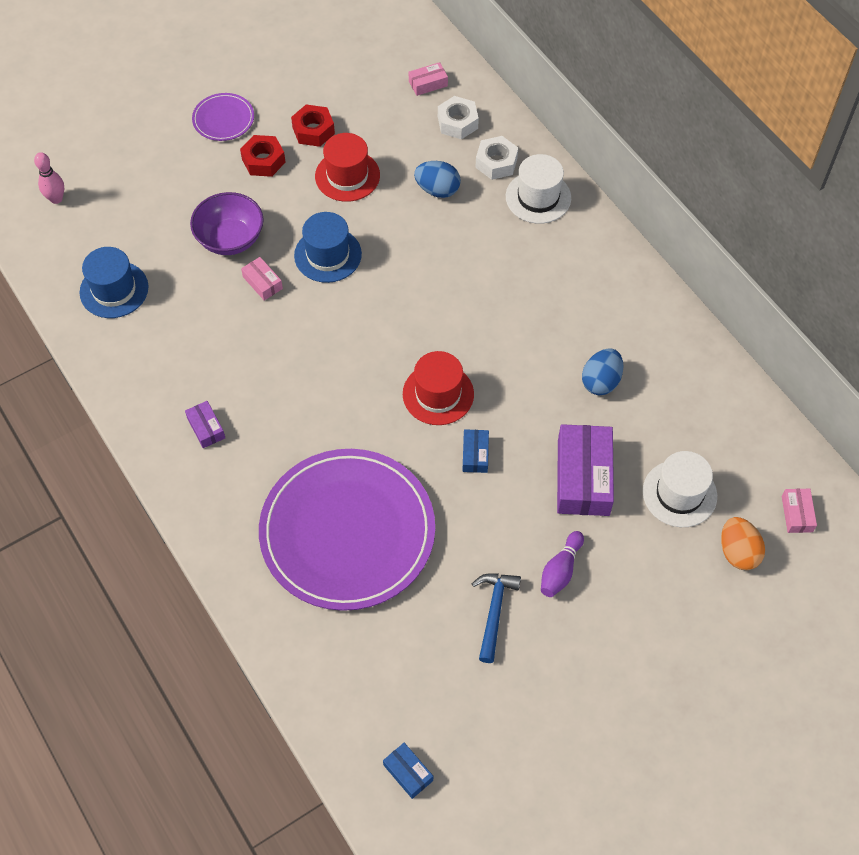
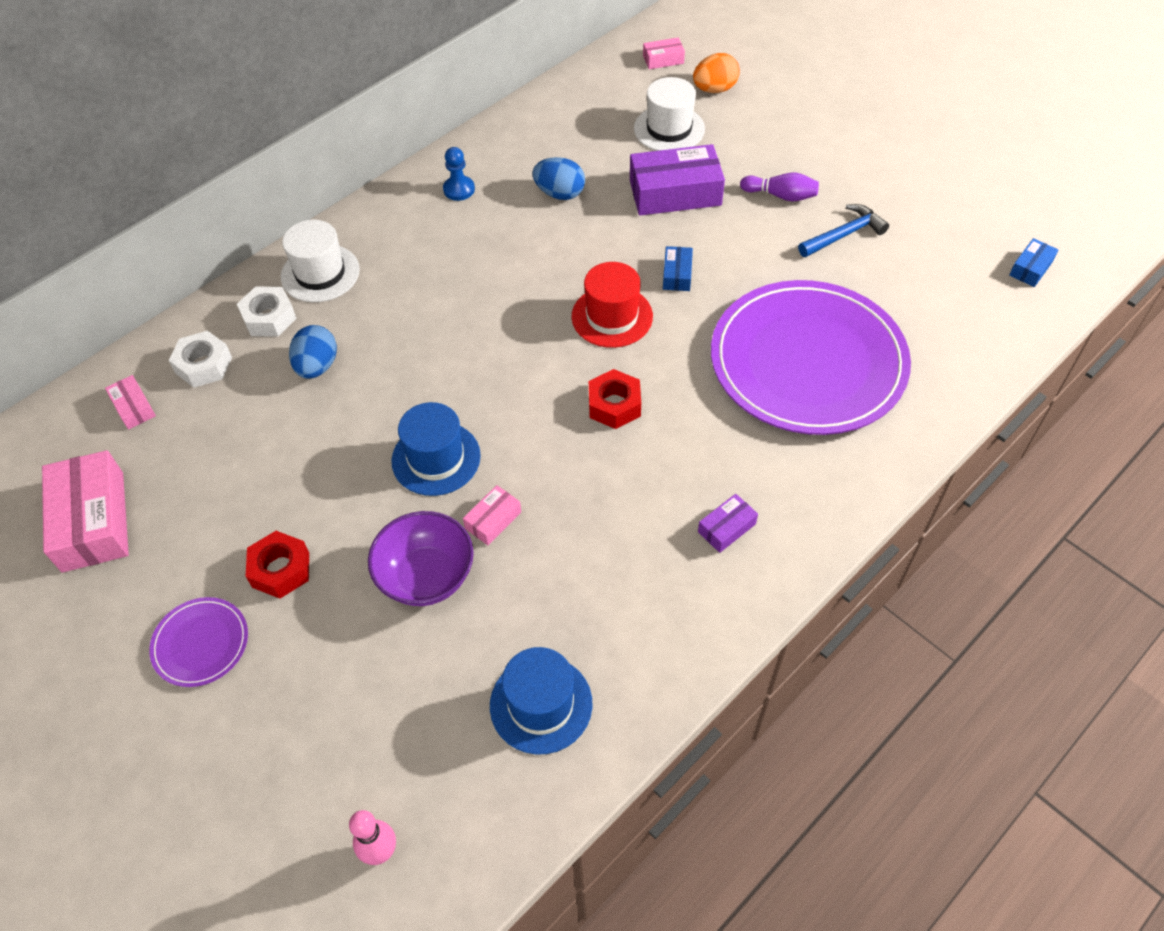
camera: 100 degrees left, 5 degrees down
red nut [291,104,335,147] -> red nut moved to [589,369,641,429]
red hat [315,133,380,202] -> none
blue box [462,429,489,473] -> blue box turned 75 degrees counterclockwise [663,246,693,291]
blue hammer [472,573,521,663] -> blue hammer turned 150 degrees clockwise [798,204,889,257]
none -> pink box [42,450,129,573]
none -> blue pawn [443,147,475,201]

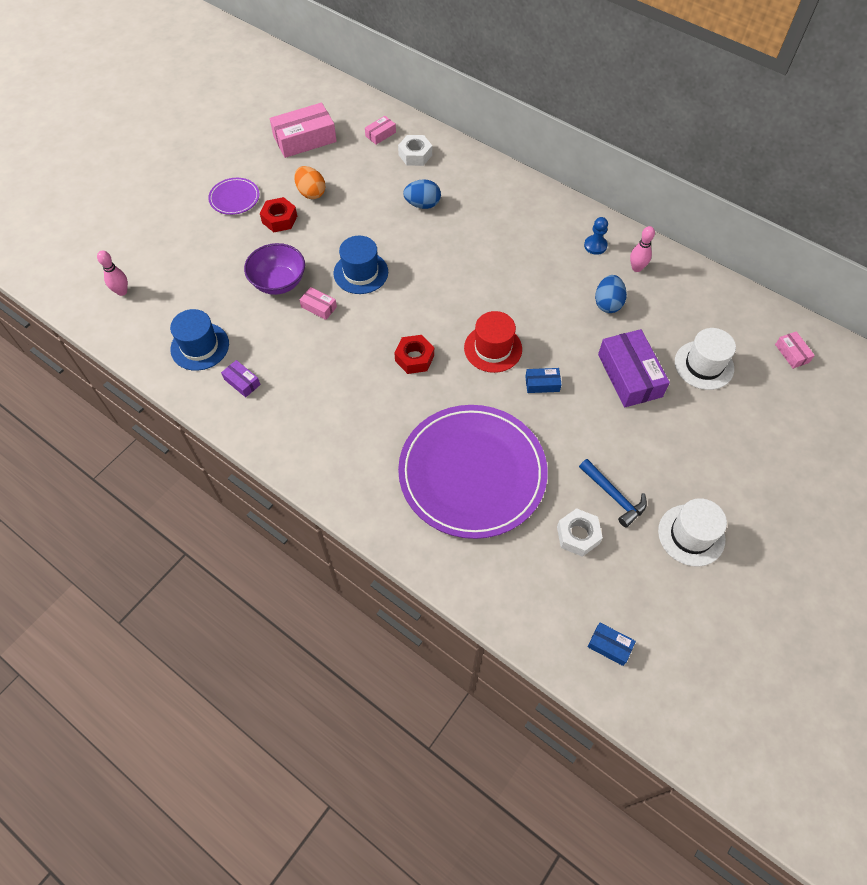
camera: 80 degrees right, 5 degrees up
white nut [237,286,297,337] -> white nut moved to [557,508,603,557]
white hat [281,220,360,302] -> white hat moved to [658,498,727,566]
orange egg [693,53,740,93] -> orange egg moved to [294,166,325,199]
purple box [698,494,758,553] -> purple box moved to [221,360,261,397]
purple bowling pin [740,173,819,202] -> none
none -> pink bowling pin [630,226,655,272]

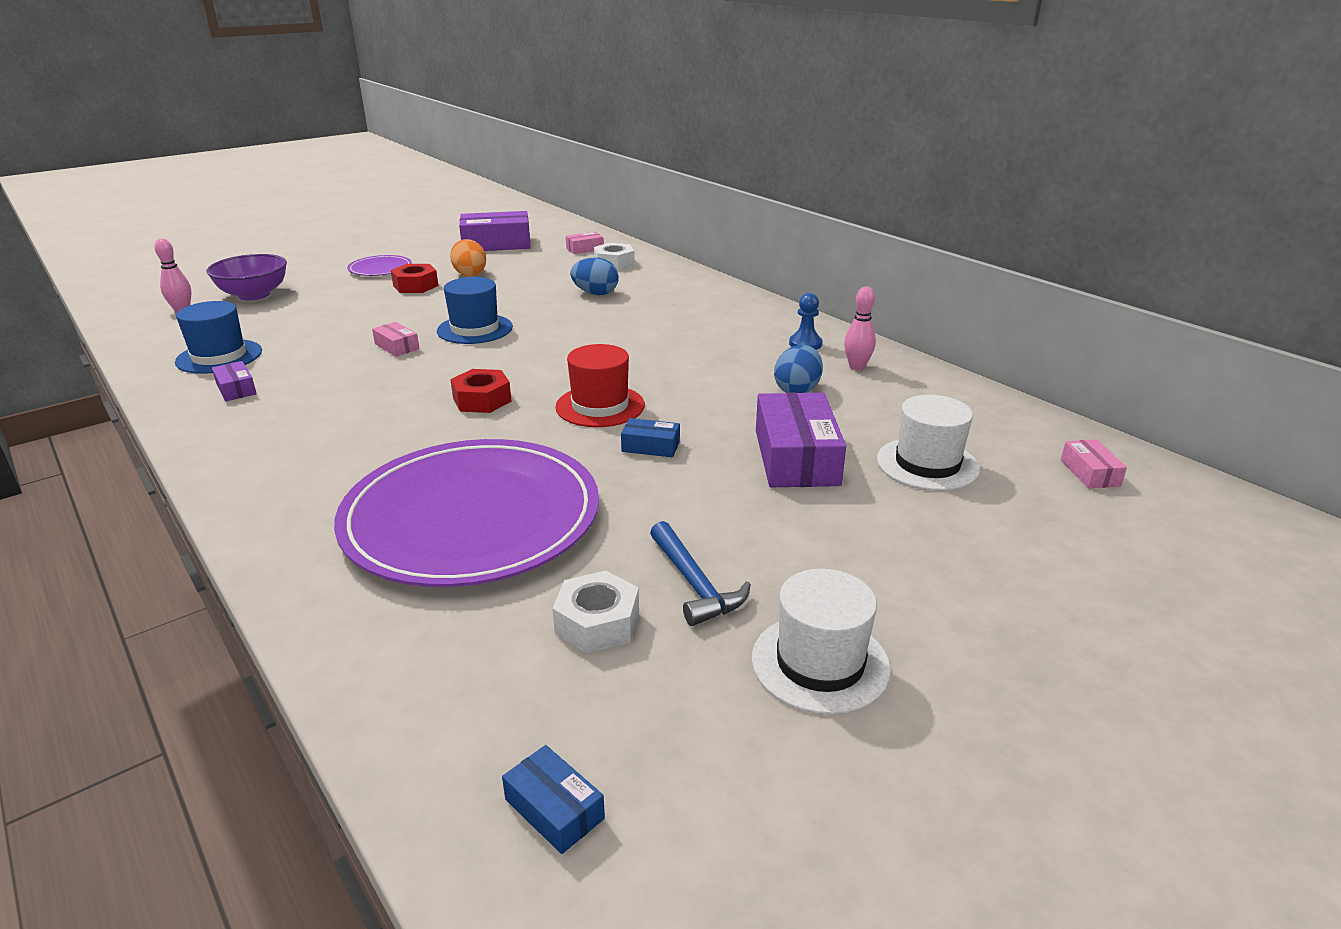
camera: 15 degrees right, 30 degrees down
purple bowl [244,243,305,295] -> purple bowl moved to [207,254,287,300]
pink box [270,103,337,158] -> purple box [459,211,531,251]

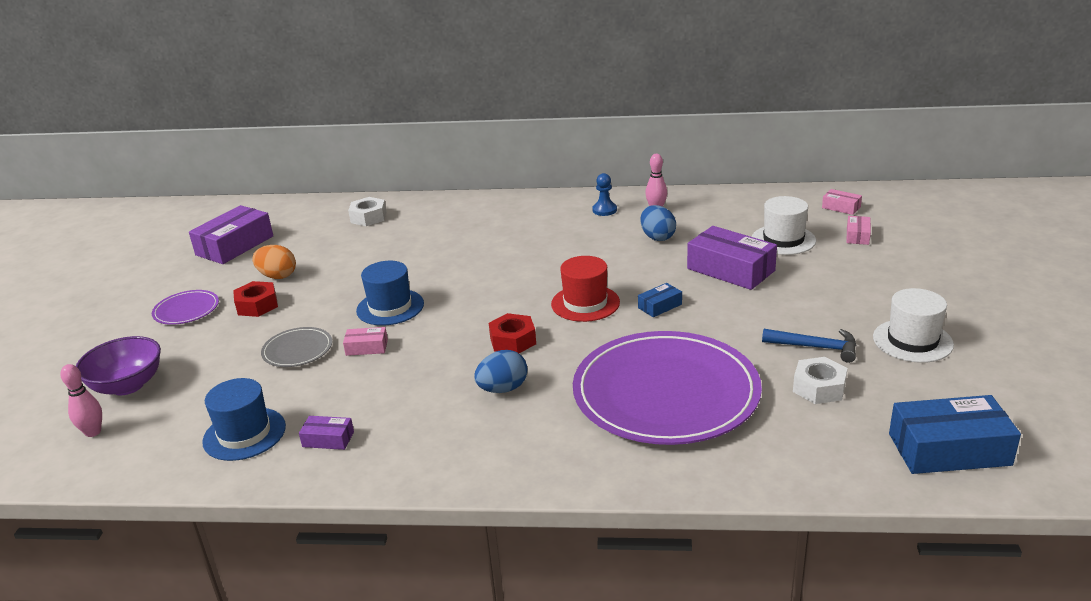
camera: 45 degrees left, 0 degrees up
blue box [502,745,605,854] -> blue box [889,395,1021,474], size x2.07
pink box [566,232,604,254] -> pink box moved to [846,216,871,245]
blue egg [570,257,619,295] -> blue egg moved to [474,350,528,393]
none -> grey plate [261,327,332,367]

